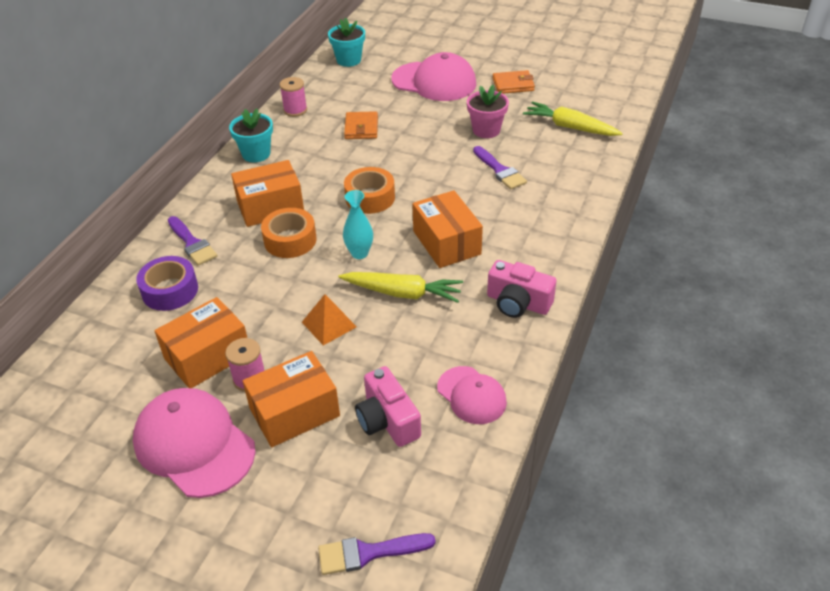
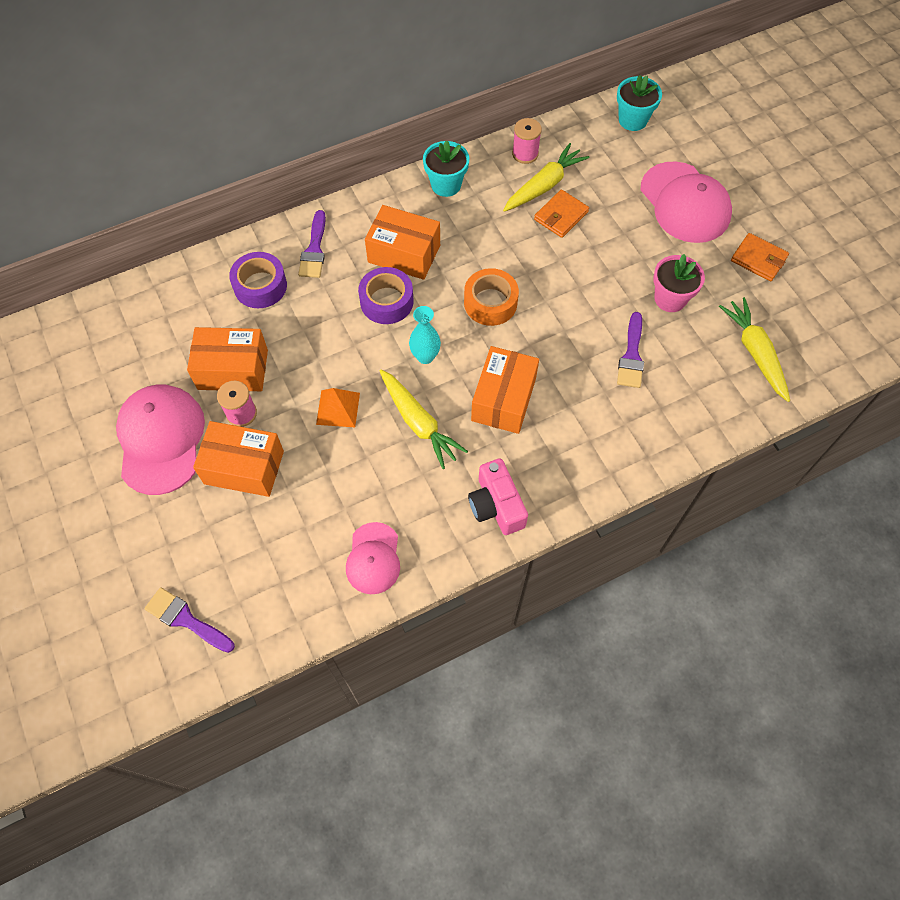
camera: 40 degrees right, 20 degrees up
orange tape [261,208,316,258] -> purple tape [358,267,414,324]
pink camera [355,366,421,447] -> none
none -> yellow carrot [503,143,590,212]

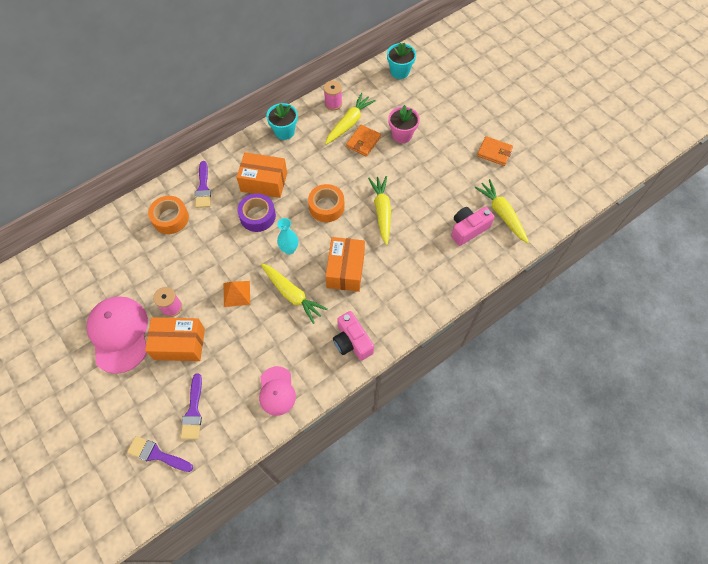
camera: 10 degrees left, 0 degrees up
orange box [187,327,268,391] -> none
purple tape [229,252,287,308] -> orange tape [148,196,189,234]
purple brush [617,312,644,388] -> purple brush moved to [181,373,202,439]
pink cap [641,161,732,243] -> none
pink flower pot [653,254,705,312] -> pink flower pot moved to [388,105,420,143]
none -> yellow carrot [368,176,391,245]
none -> pink camera [451,207,495,246]

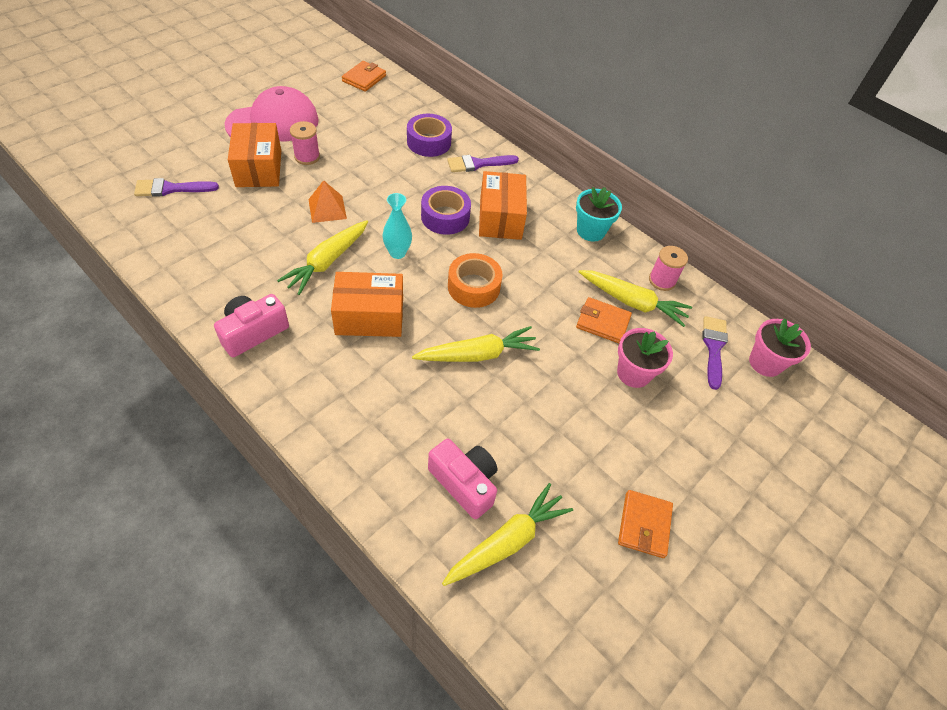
camera: 75 degrees right, 10 degrees down
purple brush [127,436,193,472] -> purple brush moved to [703,316,728,390]
orange tape [148,196,189,234] -> purple tape [407,114,452,157]
pink cap [259,366,296,416] -> none
turquoise flower pot [387,42,416,79] -> pink flower pot [749,318,811,377]
none -> orange wallet [342,61,386,92]

